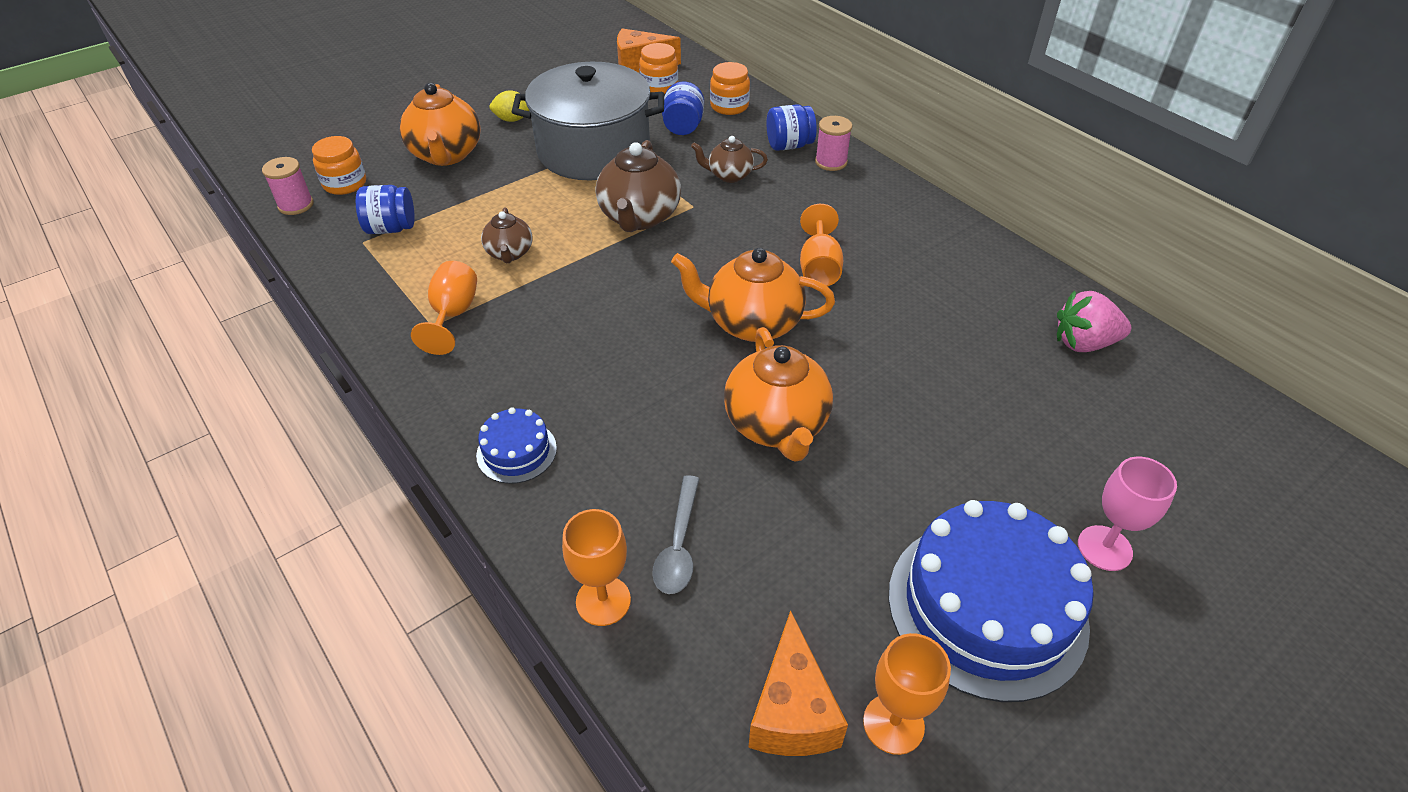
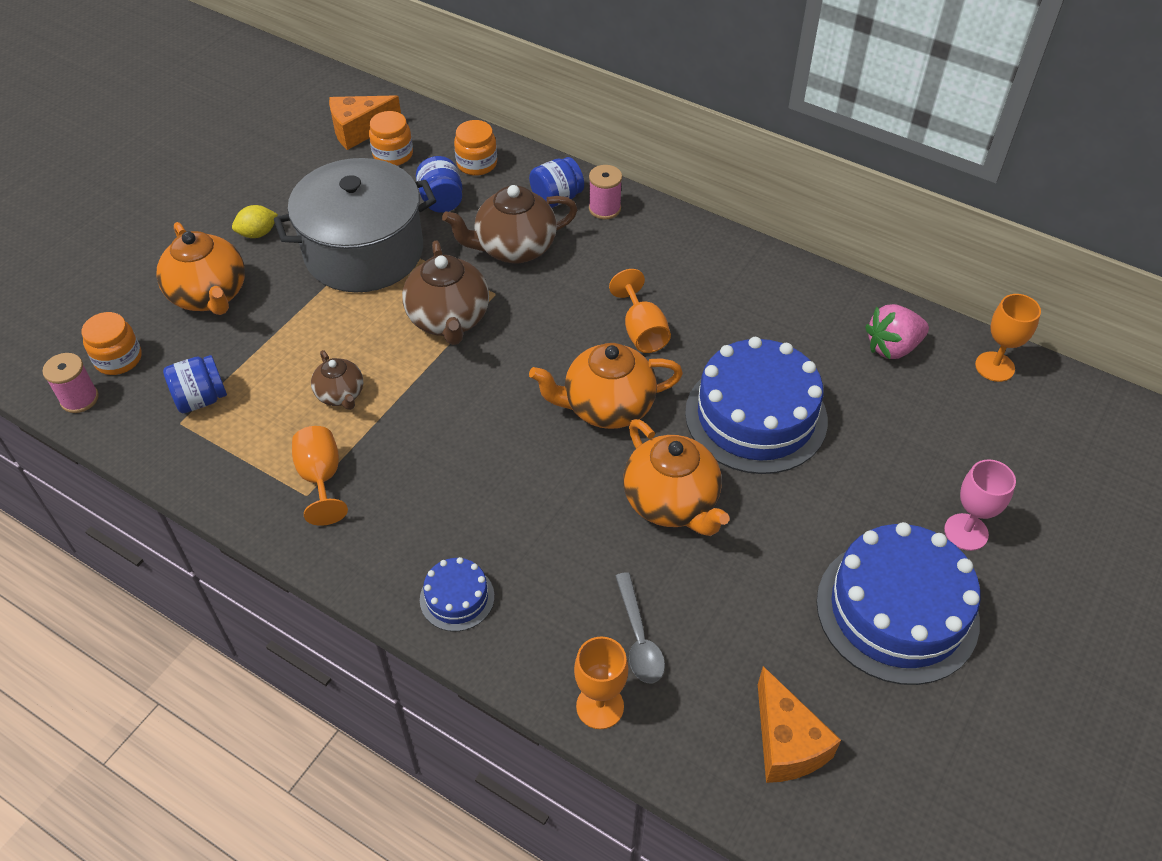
camera: 20 degrees left, 5 degrees up
brown teapot [691,136,768,183] -> brown teapot [442,185,578,264], size x1.75
orange goblet [863,633,951,755] -> orange goblet moved to [975,294,1041,382]
none -> blue cake [685,337,828,474]

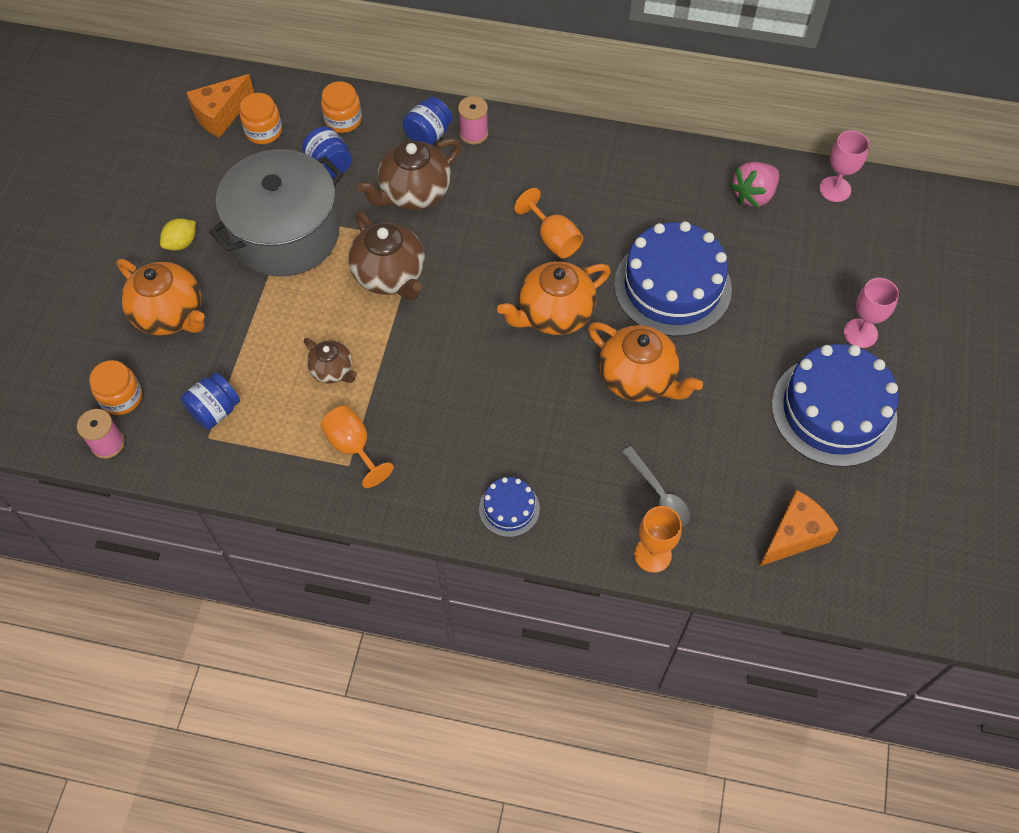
camera: 20 degrees left, 10 degrees up
orange cheese [758,666,841,783] -> orange cheese turned 90 degrees counterclockwise [759,490,838,567]
orange goblet [975,294,1041,382] -> pink goblet [819,131,870,202]

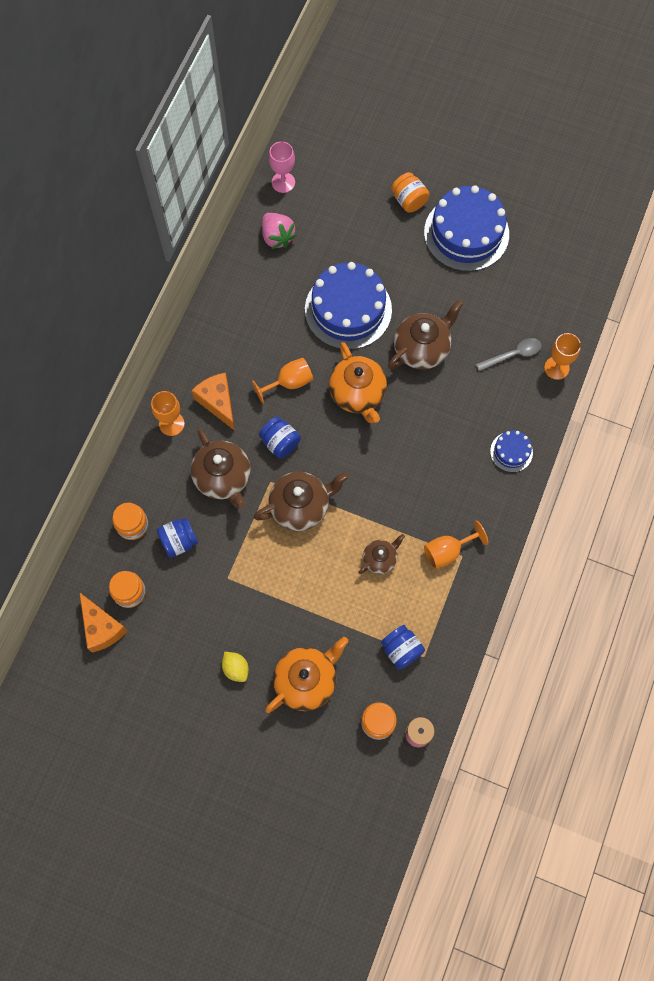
camera: 80 degrees left, 10 degrees up
grey pot [209,149,343,277] -> none
blue jar [403,97,452,145] -> blue jar moved to [259,417,301,458]
pink spool [458,96,488,145] -> orange goblet [151,391,185,436]
orange teapot [588,322,703,402] -> brown teapot [388,300,464,370]
orange cheese [759,490,838,567] -> orange cheese moved to [192,373,235,431]
pink goblet [844,278,899,348] -> orange jar [391,172,430,213]

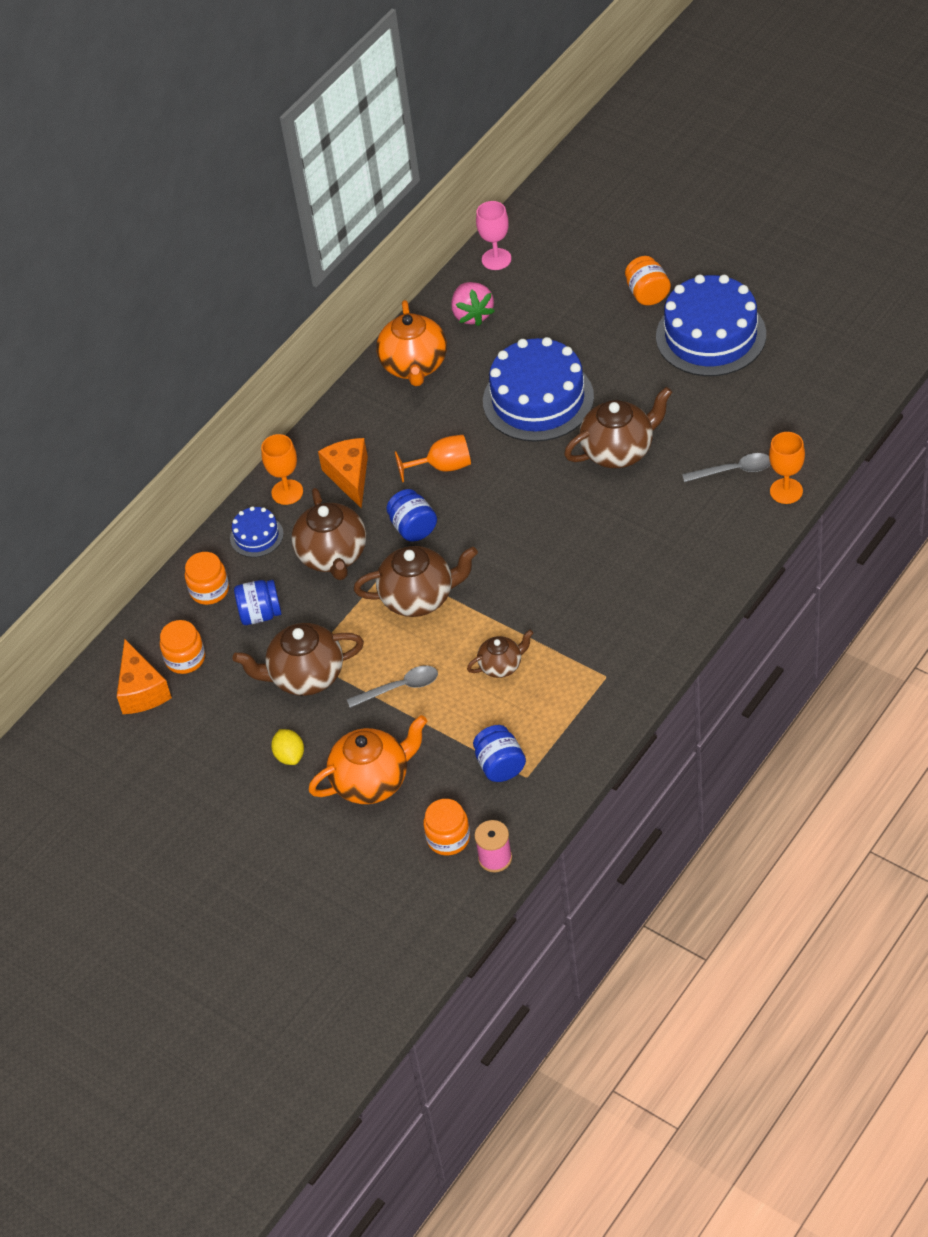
camera: 20 degrees right, 20 degrees down
orange teapot [329,342,387,423] -> orange teapot moved to [376,300,447,386]
orange goblet [424,520,488,569] -> none
blue cake [490,430,533,472] -> blue cake moved to [230,506,283,557]
none -> brown teapot [232,623,364,696]
none -> grey spoon [347,665,438,708]

